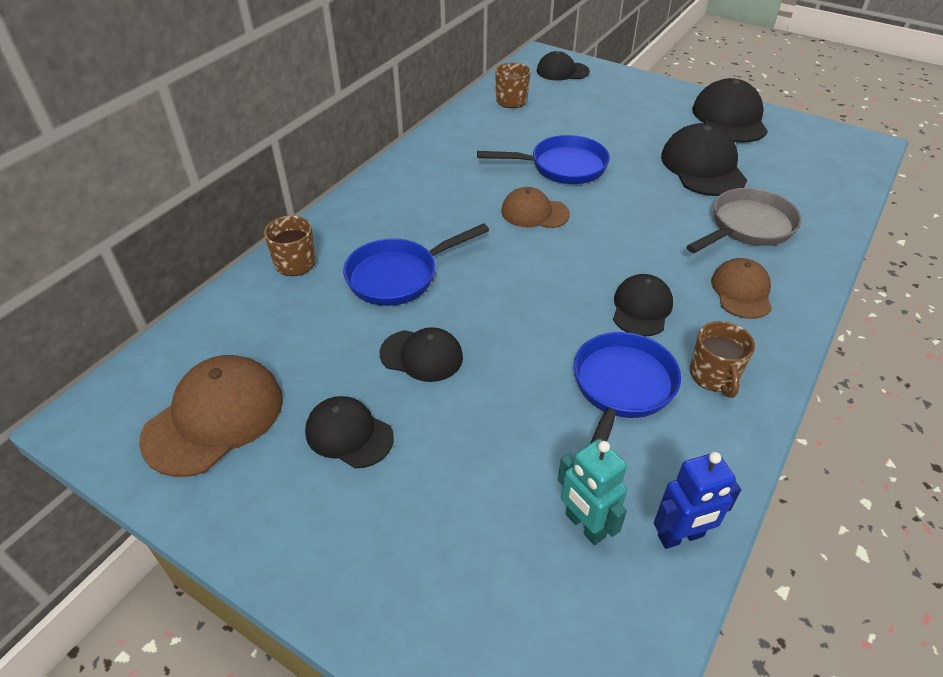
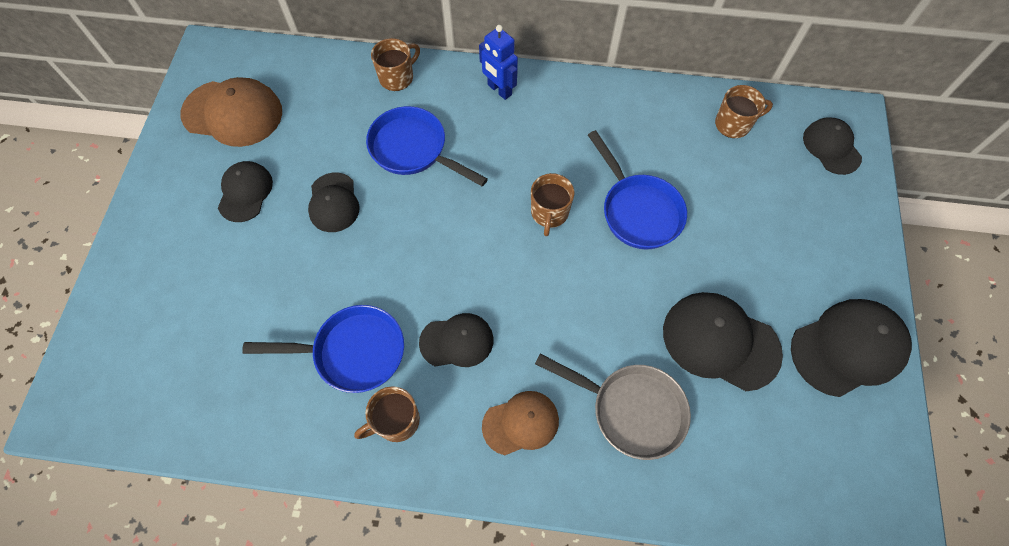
camera: 65 degrees right, 20 degrees up
brown cap [501,187,570,228] -> brown mug [531,173,574,236]
turquoise robot [558,439,627,545] -> none
blue robot [654,452,741,549] -> blue robot moved to [479,25,518,100]
black cap [661,123,747,196] -> black cap turned 120 degrees counterclockwise [663,292,783,391]

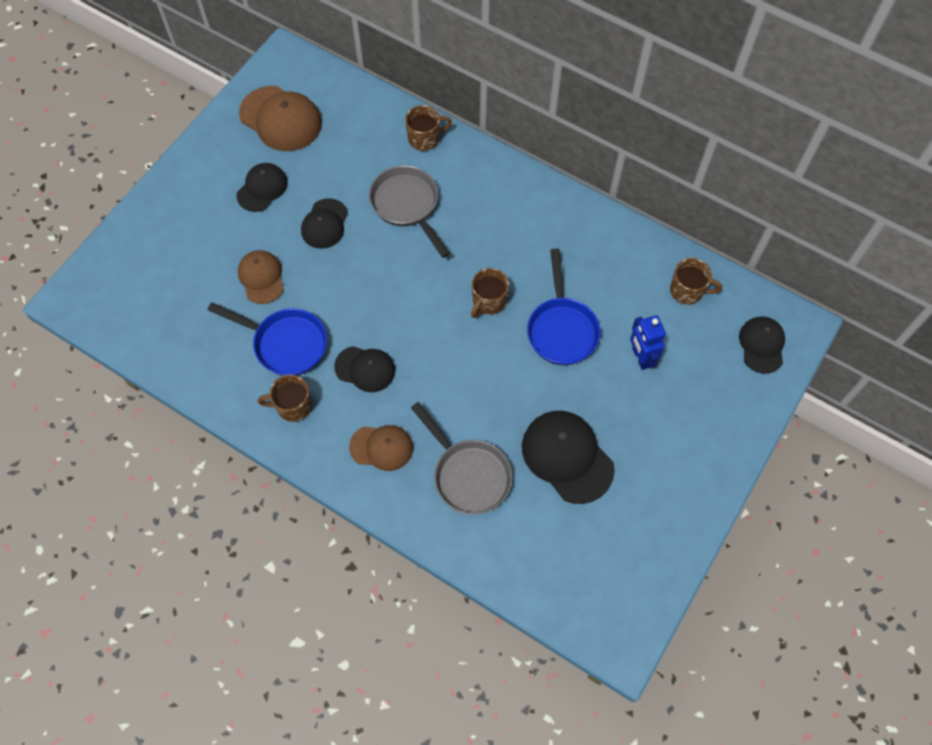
camera: 25 degrees right, 0 degrees up
blue pan [366,106,488,187] -> grey pan [369,165,450,258]
blue robot [479,25,518,100] -> blue robot moved to [630,315,666,370]
black cap [791,299,912,397] -> none
none -> brown cap [238,250,284,304]

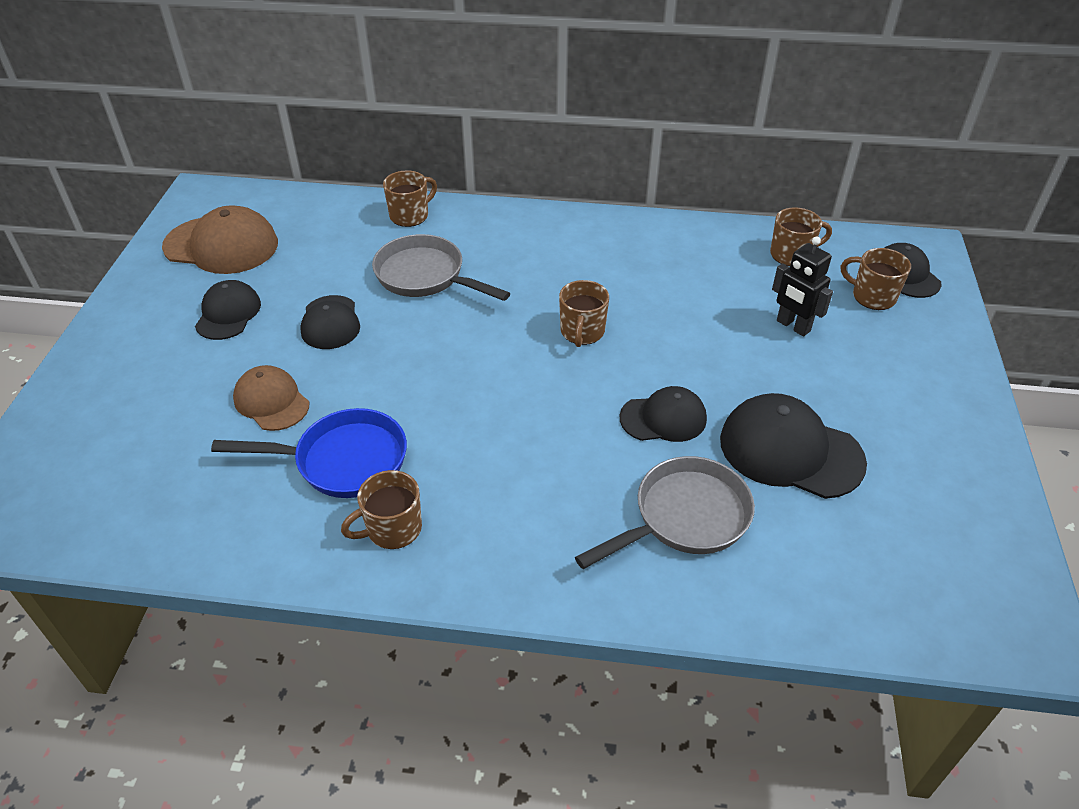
camera: 25 degrees left, 20 degrees down
black cap [334,346,395,392] -> black cap moved to [620,386,707,442]
brown cap [349,425,413,471] -> none
grey pan [411,402,512,515] -> grey pan turned 60 degrees counterclockwise [575,456,755,569]
blue pan [527,249,601,365] -> none
blue robot [630,315,666,370] -> black robot [772,236,833,336]
none -> brown mug [841,248,911,310]

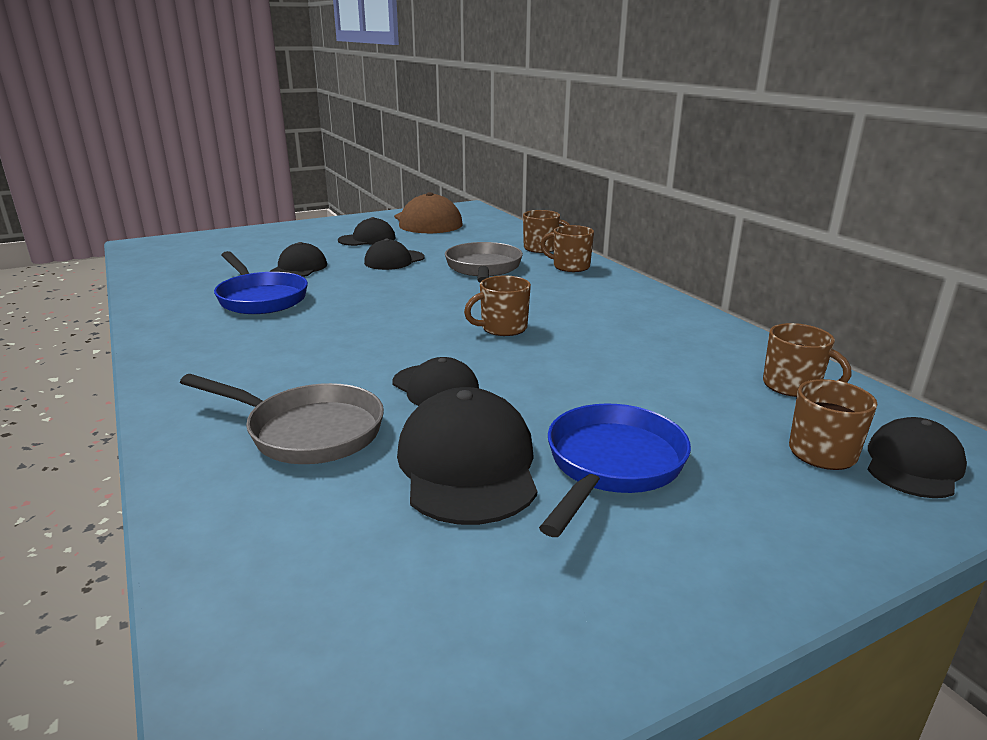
camera: 55 degrees right, 20 degrees down
brown cap [233,365,309,431] -> black cap [270,242,327,277]
brown mug [341,470,422,549] -> brown mug moved to [540,225,594,272]
black robot [772,236,833,336] -> none
none -> blue pan [539,403,691,537]

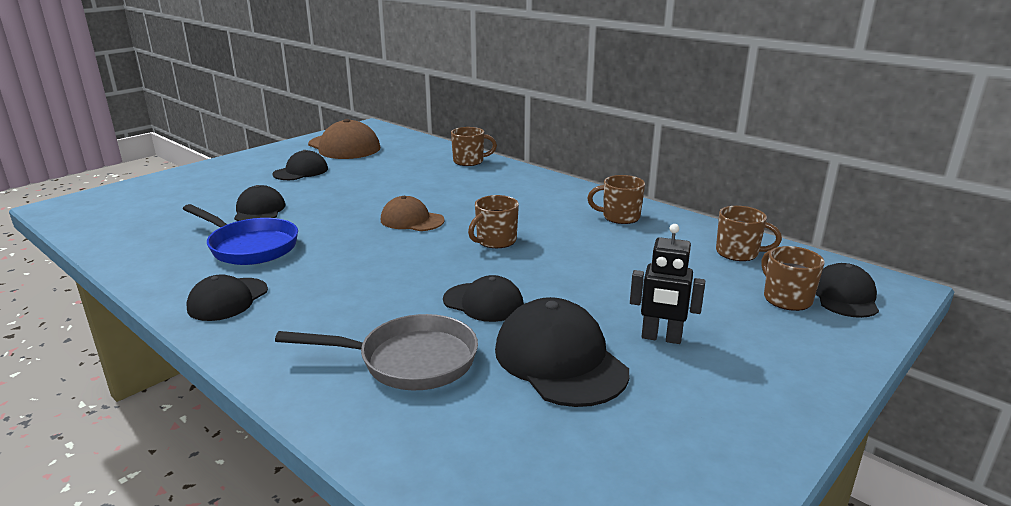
camera: 20 degrees left, 0 degrees up
black cap [364,239,425,270] -> black cap moved to [186,275,268,321]
grey pan [445,242,523,282] -> none
blue pan [539,403,691,537] -> black robot [630,224,705,344]
brown mug [540,225,594,272] -> brown mug moved to [587,175,645,224]
none -> brown cap [381,196,445,231]

